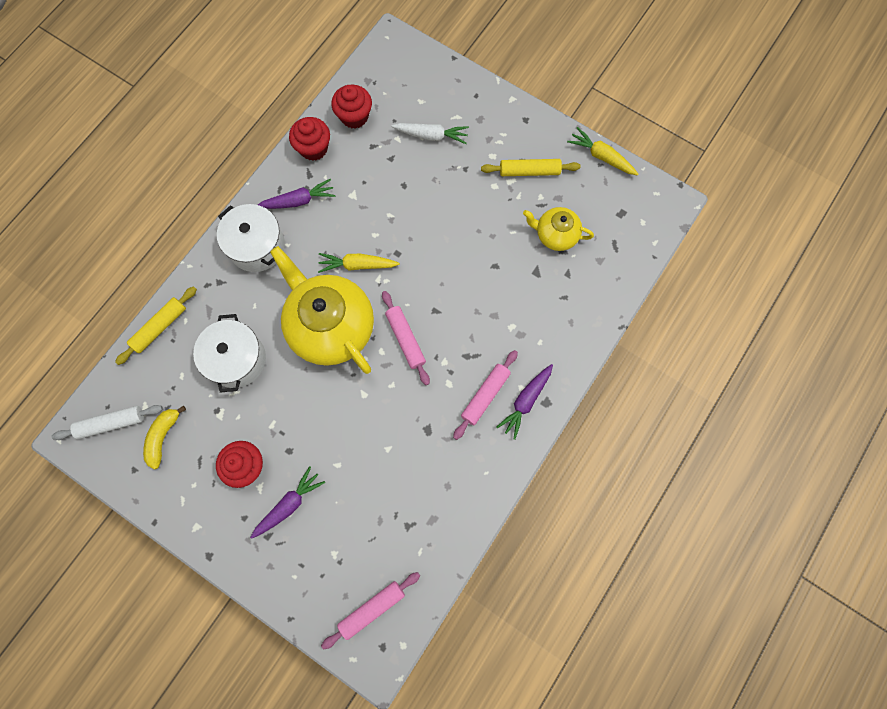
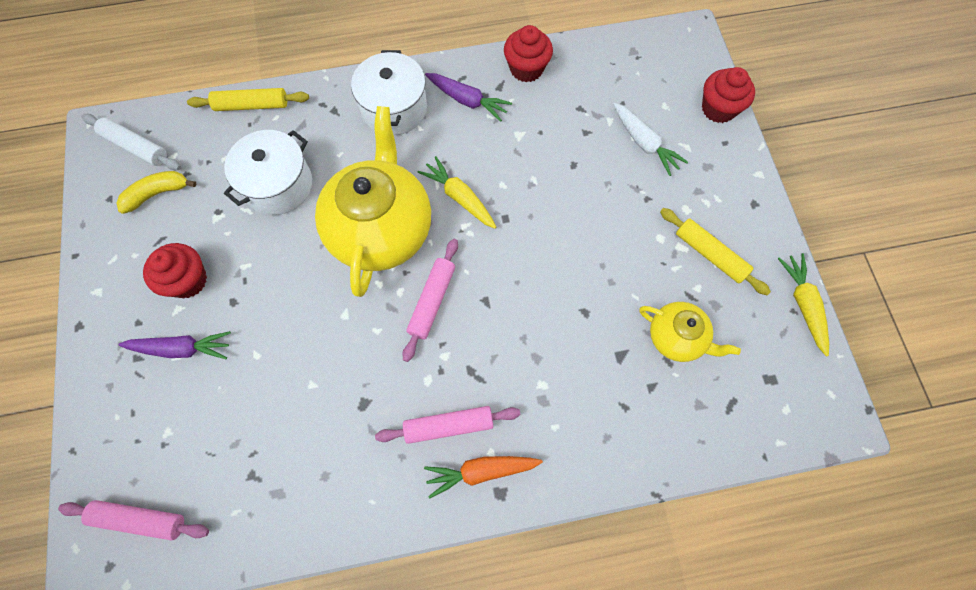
camera: 45 degrees right, 5 degrees down
red cupcake [331,85,372,129] -> red cupcake moved to [702,67,755,123]
purple carrot [496,364,553,440] -> orange carrot [424,456,543,499]
yellow teapot [523,207,594,251] -> yellow teapot turned 150 degrees clockwise [639,302,741,362]

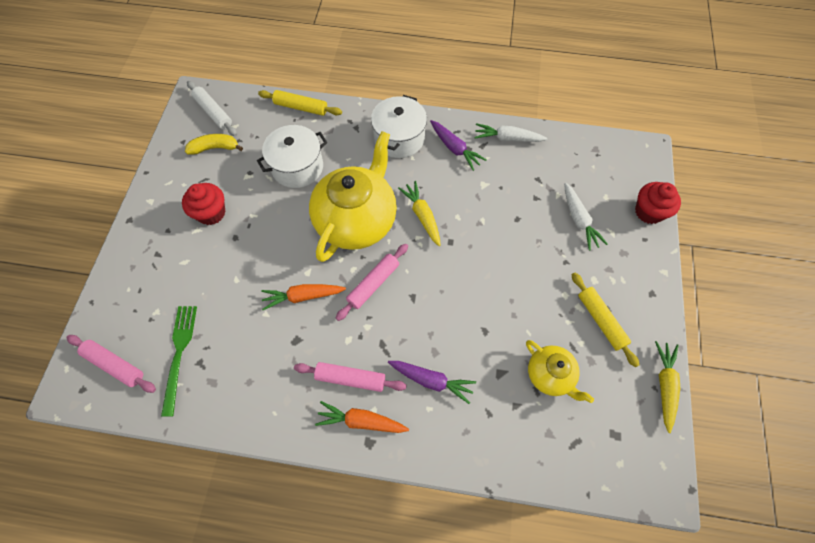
camera: 20 degrees right, 5 degrees down
purple carrot [118,331,231,359] -> purple carrot moved to [388,361,476,404]
red cupcake [504,25,553,82] -> white carrot [474,123,548,142]
none -> green fork [161,306,197,417]
none -> orange carrot [261,284,346,310]

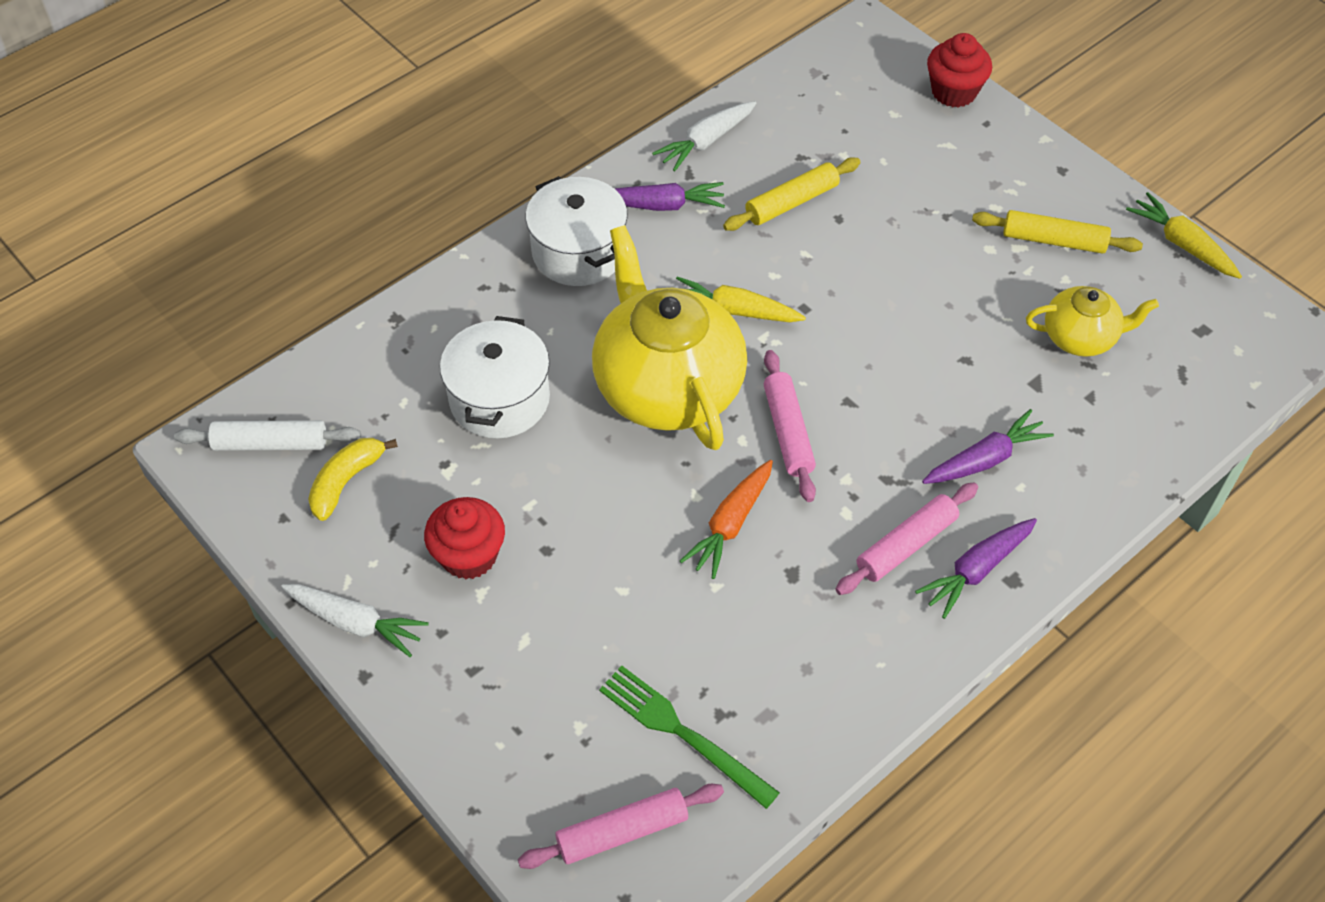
camera: 50 degrees left, 10 degrees down
yellow rolling pin [258,90,342,116] -> yellow rolling pin moved to [723,158,860,231]
orange carrot [315,401,409,433] -> purple carrot [915,518,1037,619]
white carrot [564,183,608,250] -> white carrot moved to [281,584,429,657]

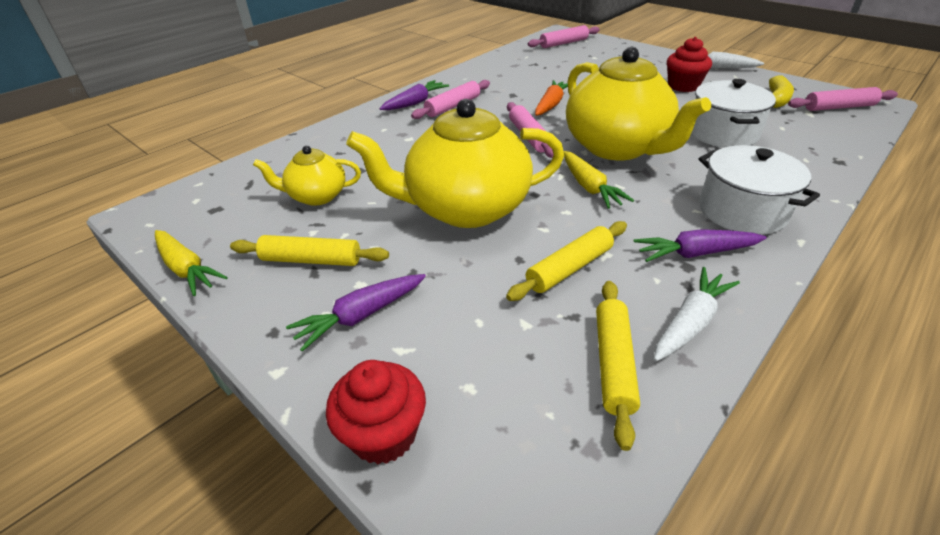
camera: 175 degrees right, 15 degrees down
white rolling pin [174,420,361,451] -> pink rolling pin [788,87,898,111]
green fork [599,665,780,809] -> none
yellow carrot [676,277,806,322] -> yellow carrot turned 60 degrees clockwise [564,151,634,209]
purple carrot [922,409,1054,484] -> purple carrot moved to [286,274,426,352]
none -> yellow teapot [346,99,564,228]
none -> yellow rolling pin [596,281,640,451]

